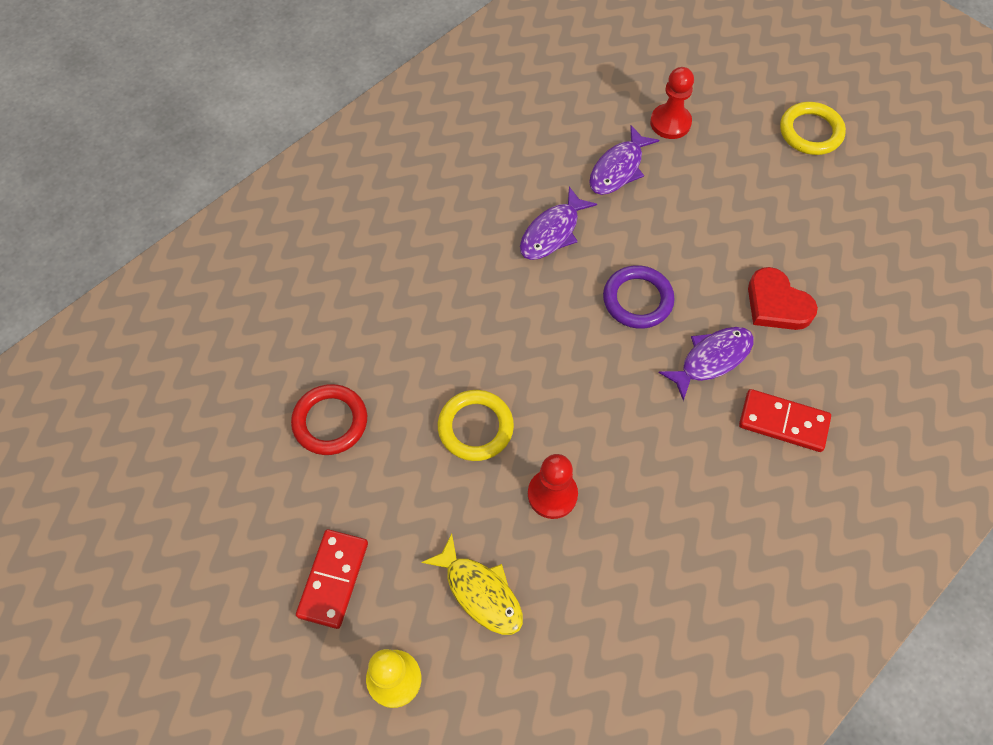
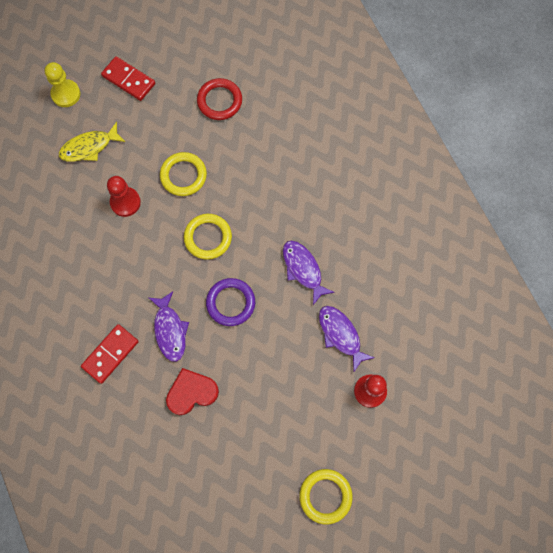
camera: 110 degrees right, 10 degrees up
none -> yellow ring [184,214,232,260]

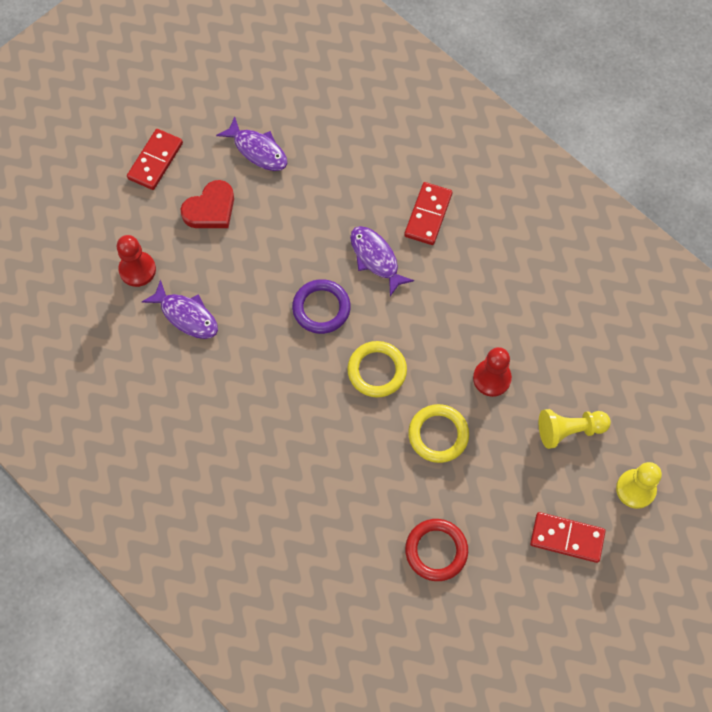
camera: 160 degrees right, 5 degrees down
yellow fish [59,122,125,162] -> yellow pawn [539,409,611,449]
red heart [166,368,219,415] -> red heart moved to [181,180,234,228]
purple fish [283,241,335,305] -> purple fish moved to [216,116,287,171]
yellow ring [299,469,353,524] -> red domino [127,129,183,190]

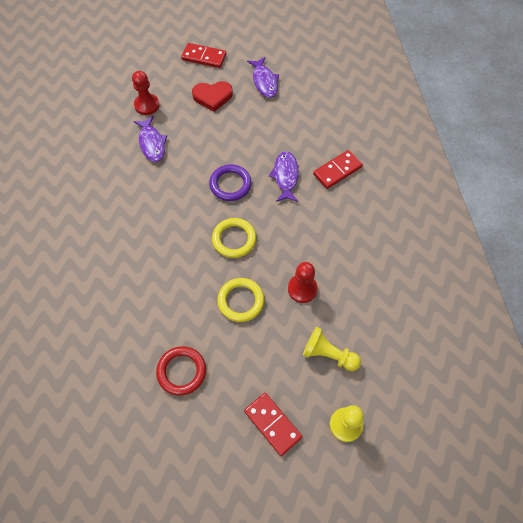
camera: 35 degrees right, 5 degrees down
red domino [127,129,183,190] -> red domino turned 45 degrees clockwise [181,43,226,68]

